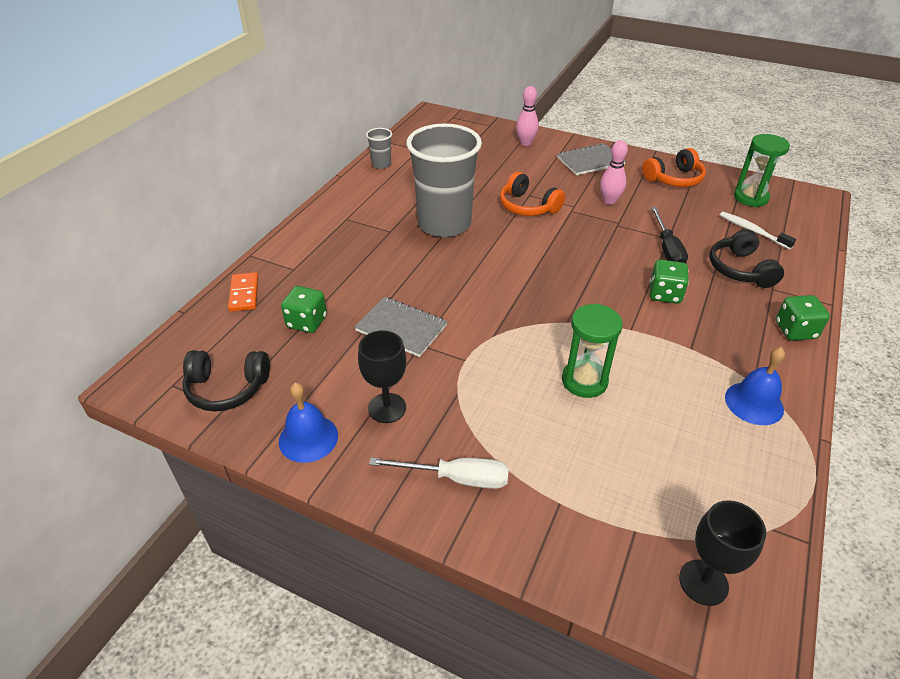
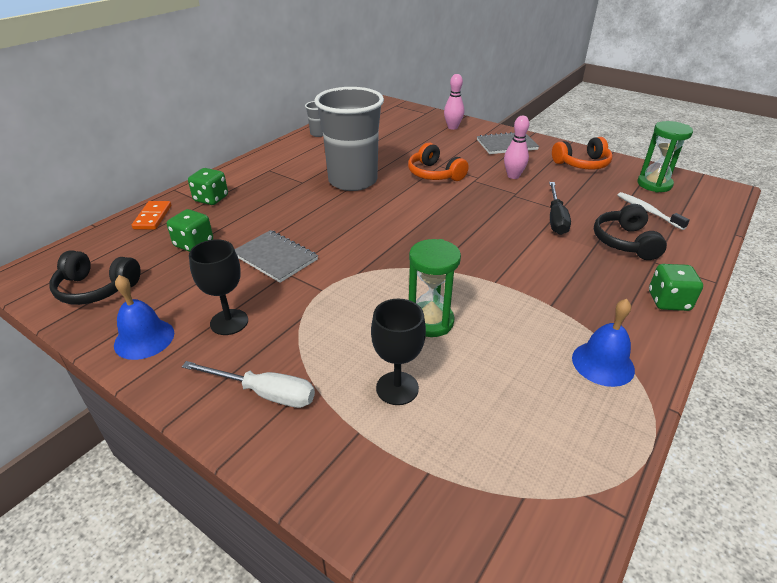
camera: 10 degrees right, 5 degrees down
green dice [650,260,689,304] -> green dice moved to [188,168,228,205]
black goblet [679,500,766,606] -> black goblet moved to [371,299,426,405]

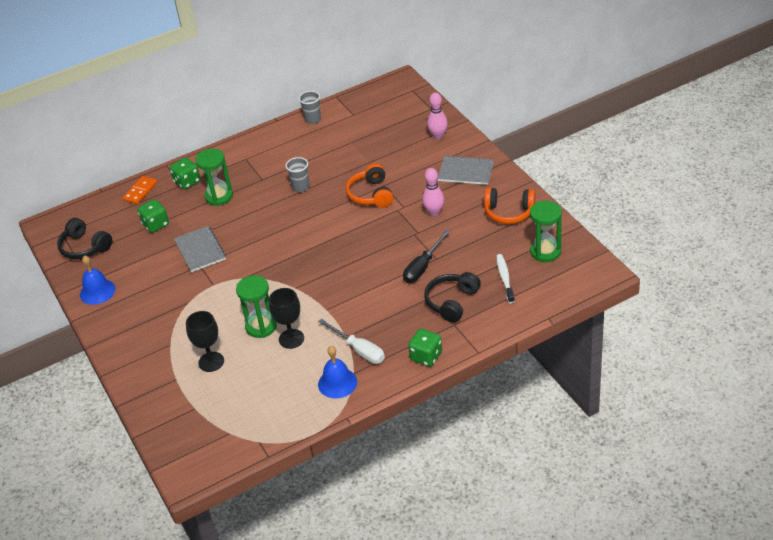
camera: 30 degrees right, 5 degrees up
white screwdriver [182,361,315,408] -> white screwdriver moved to [318,319,385,364]
black goblet [189,239,248,335] -> black goblet moved to [269,288,304,349]
grey cup [315,87,384,191] -> grey cup [285,157,310,192], size x0.41
none -> green hourglass [195,148,233,206]

